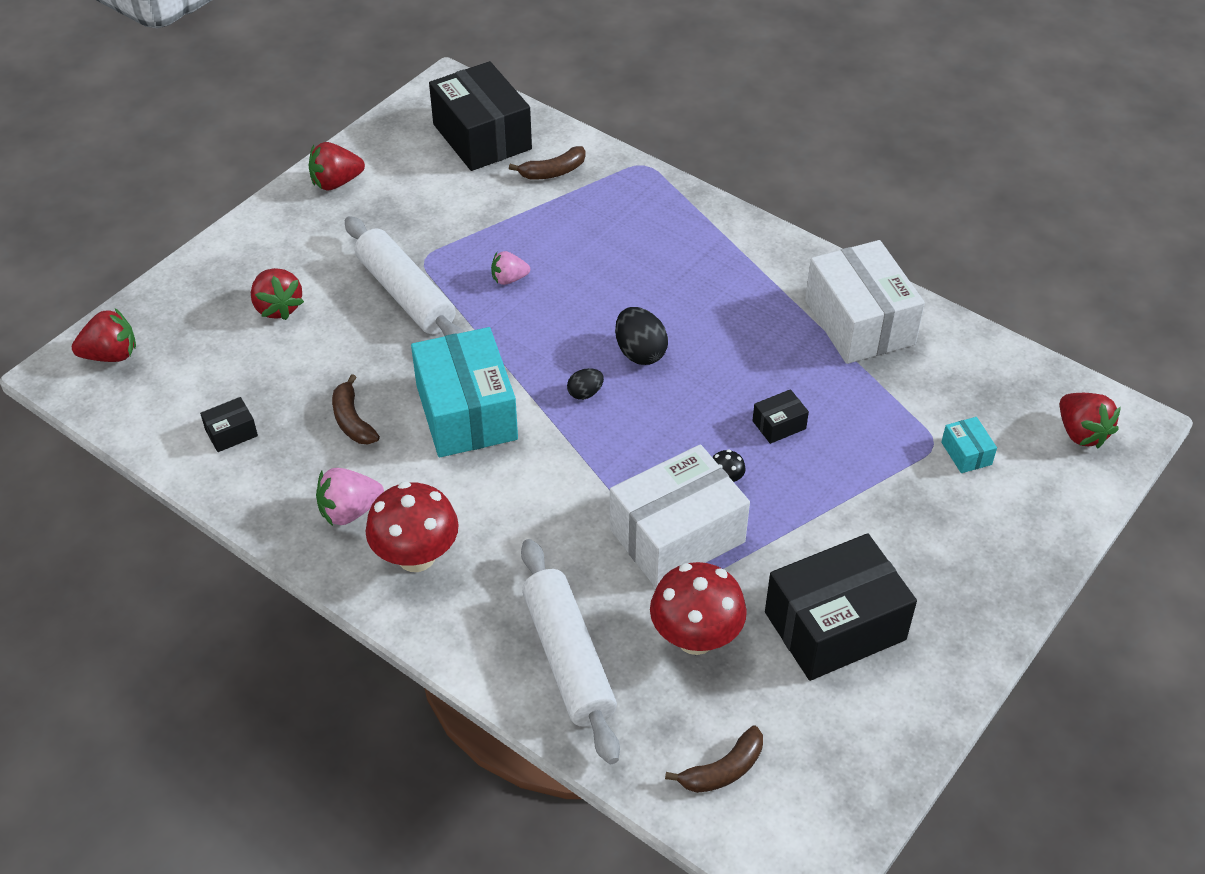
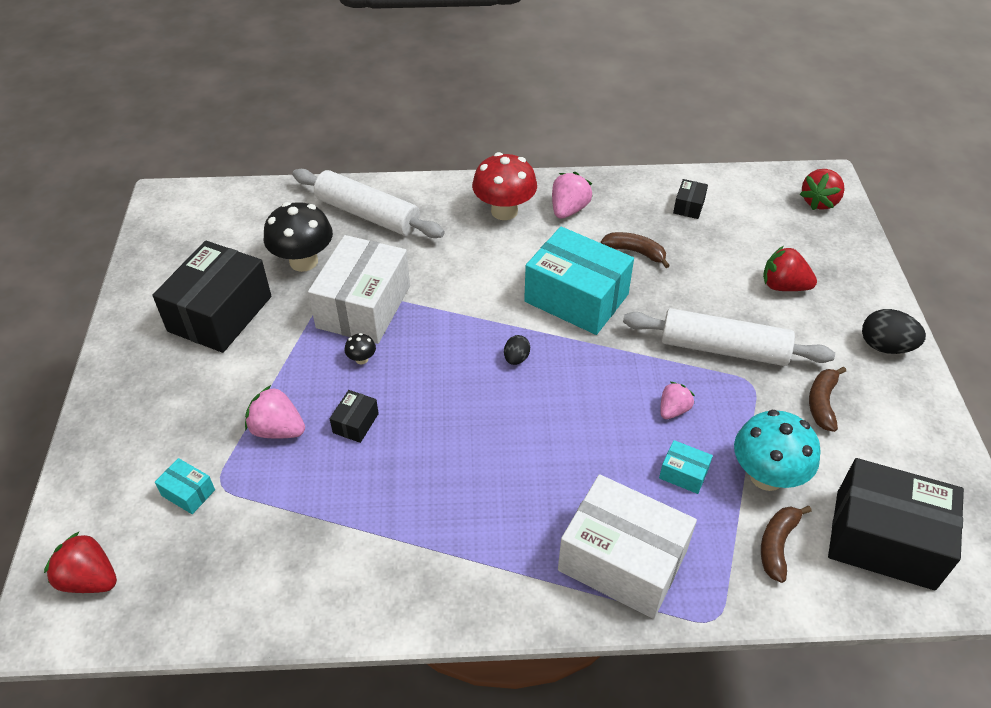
camera: 140 degrees right, 0 degrees up
red strawberry [308,142,365,190] -> none
black egg [615,307,668,365] -> black egg moved to [862,309,926,354]
red mushroom [650,562,747,655] -> black mushroom [264,202,333,272]
brown banana [665,726,763,793] -> brown banana moved to [809,367,846,432]
white box [805,240,925,364] -> white box moved to [558,474,697,619]
none -> pink strawberry [245,385,305,439]
none -> turquoise box [659,440,713,494]
none -> turquoise mushroom [734,410,821,491]

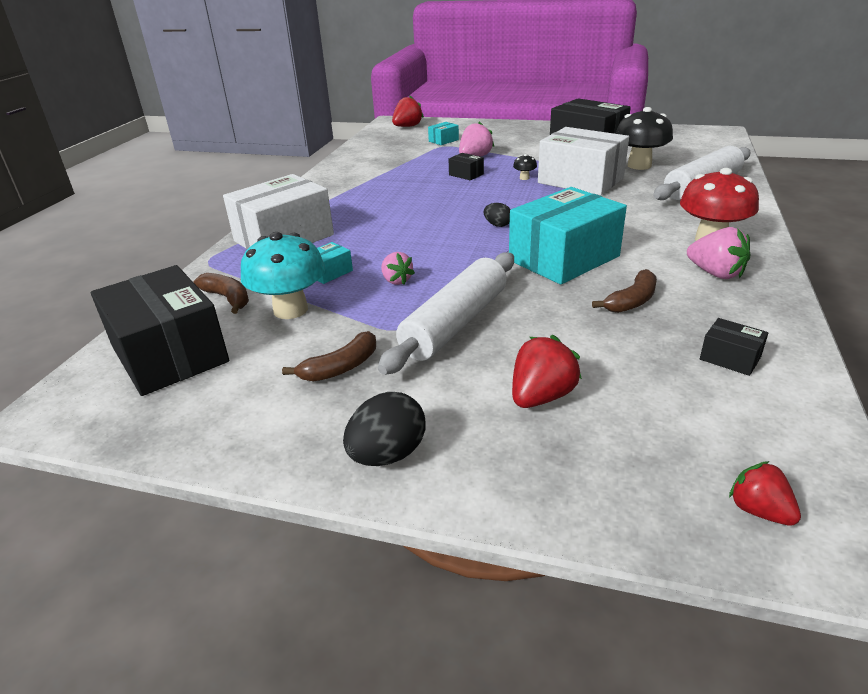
camera: 110 degrees right, 15 degrees down
red strawberry [800,169,844,210] -> red strawberry [729,461,801,526], size x0.66
brown banana [809,367,846,432] -> brown banana turned 105 degrees clockwise [282,331,376,381]
black box [828,458,964,590] -> black box turned 75 degrees counterclockwise [91,265,229,396]

